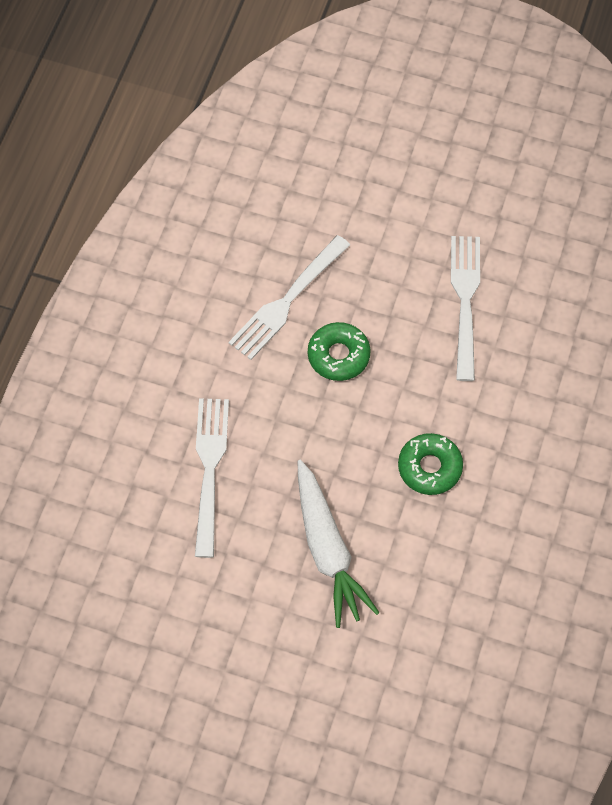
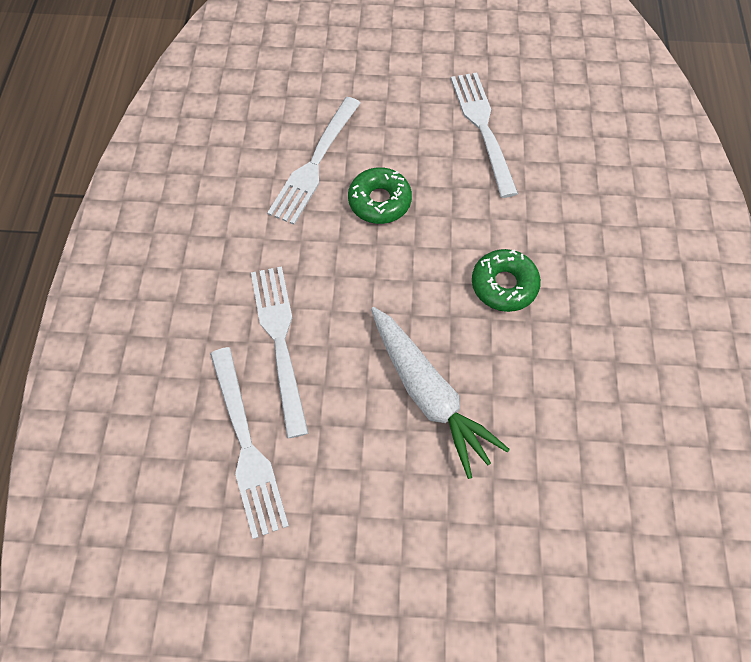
camera: 15 degrees left, 0 degrees up
none -> white fork [210,347,289,539]

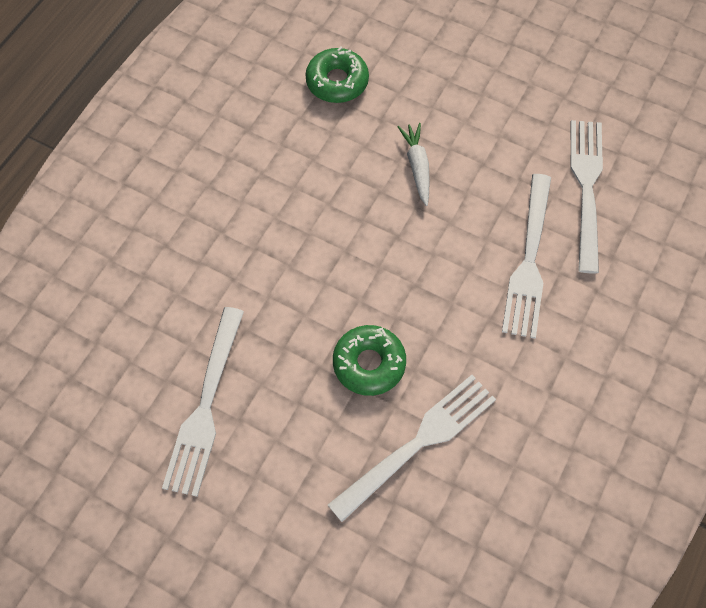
camera: 155 degrees left, 0 degrees up
white carrot [371,307,510,479] -> white carrot [398,123,430,206], size x0.54
green donut [472,249,541,312] -> green donut moved to [305,47,369,103]

